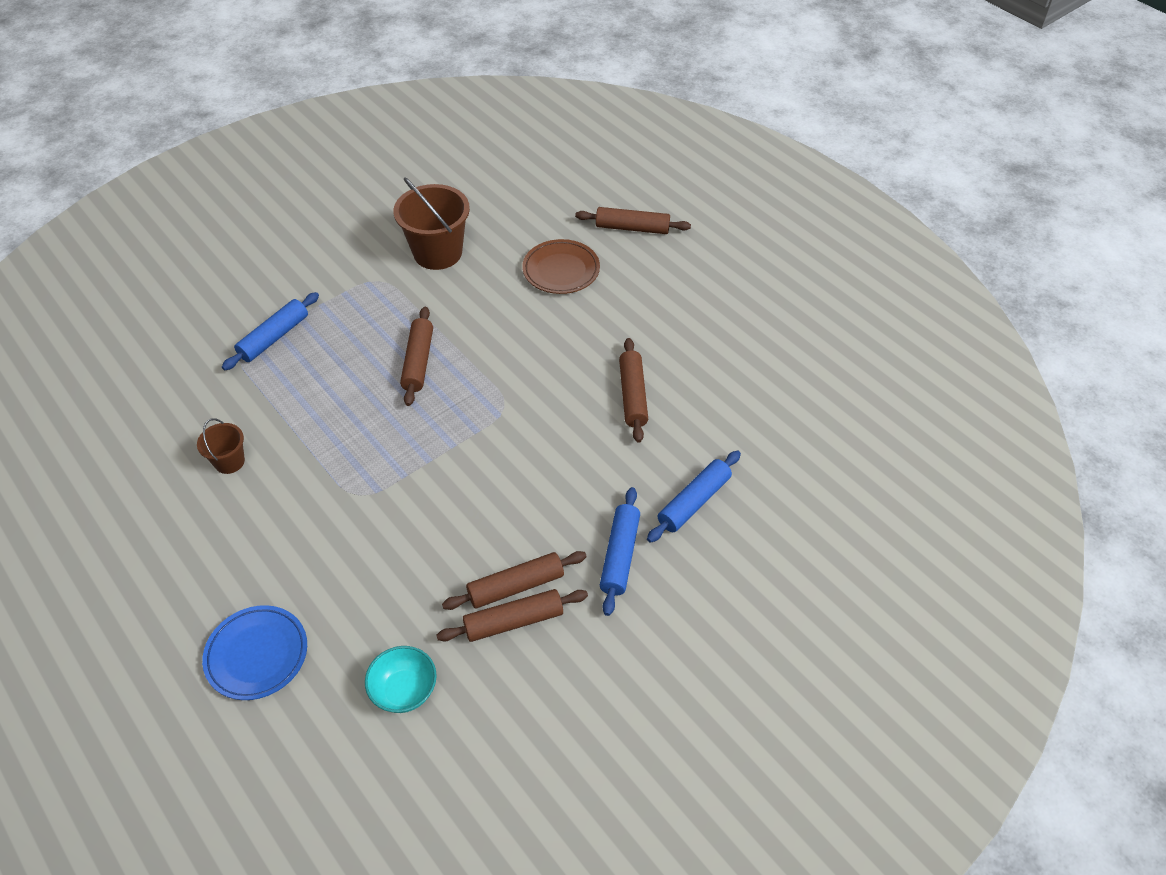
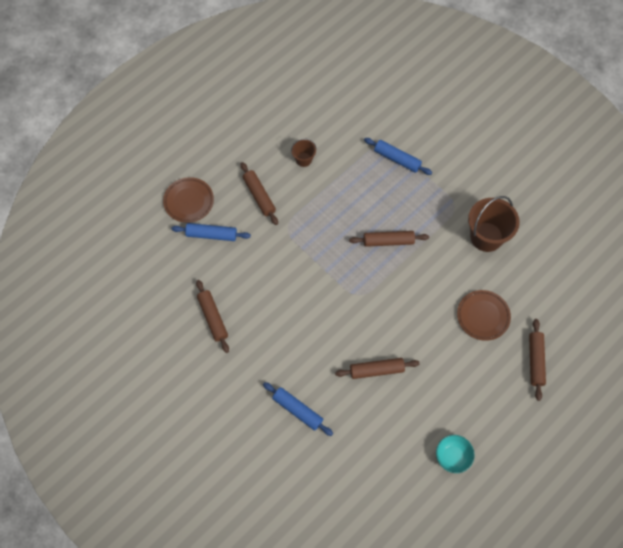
camera: 85 degrees right, 15 degrees up
blue plate [202,605,307,700] -> brown plate [163,177,214,223]
turquoise bowl [365,646,437,713] -> turquoise bowl moved to [436,435,475,473]
brown rolling pin [442,551,587,610] -> brown rolling pin moved to [241,162,278,225]
blue rolling pin [600,487,640,616] -> blue rolling pin moved to [171,223,251,241]

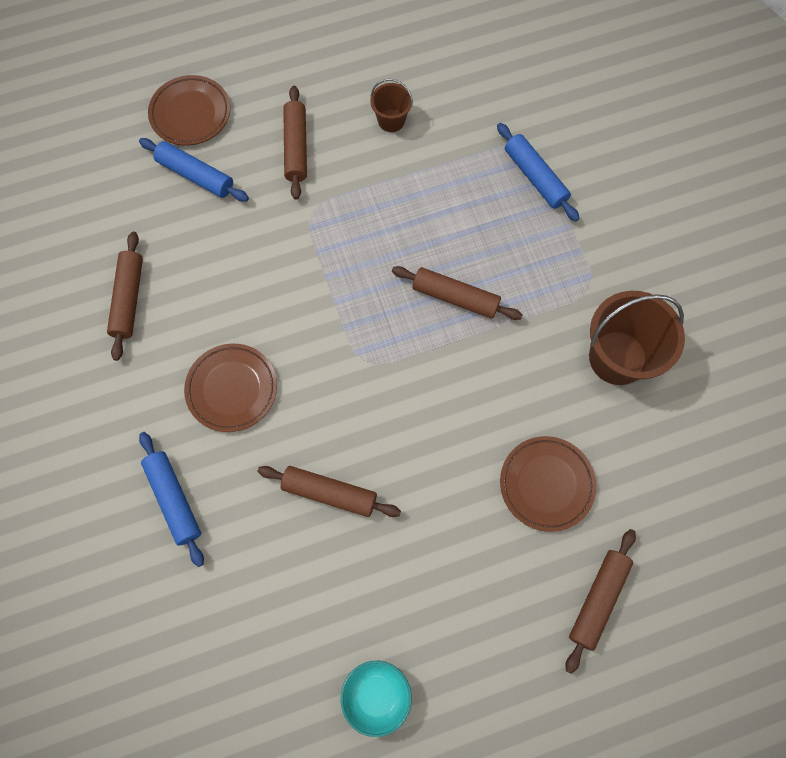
camera: 25 degrees right, 5 degrees up
none -> brown plate [184,344,277,432]

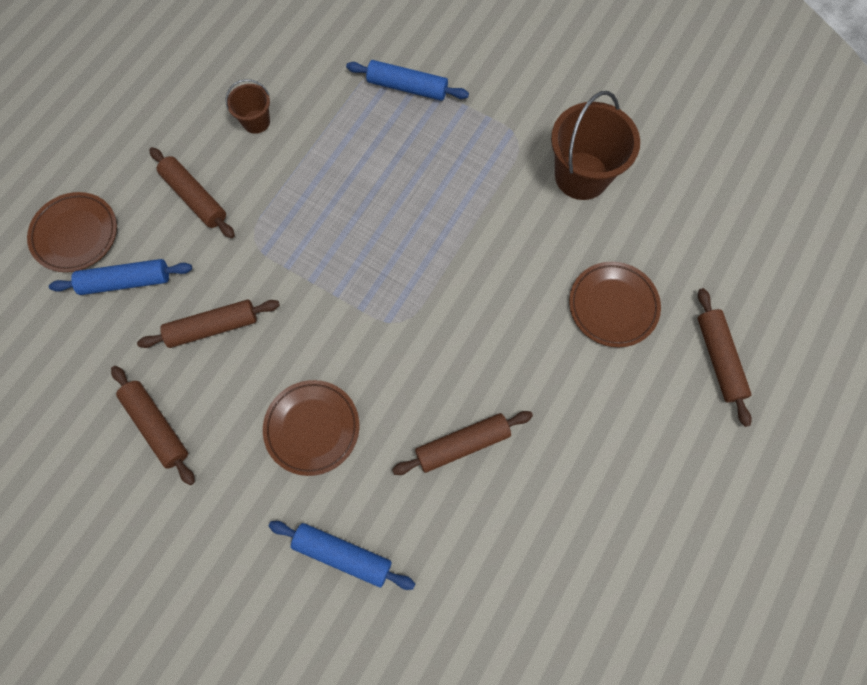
camera: 40 degrees left, 0 degrees up
turquoise bowl [341,661,412,737] -> none
brown rolling pin [392,266,522,320] -> brown rolling pin moved to [137,300,280,348]

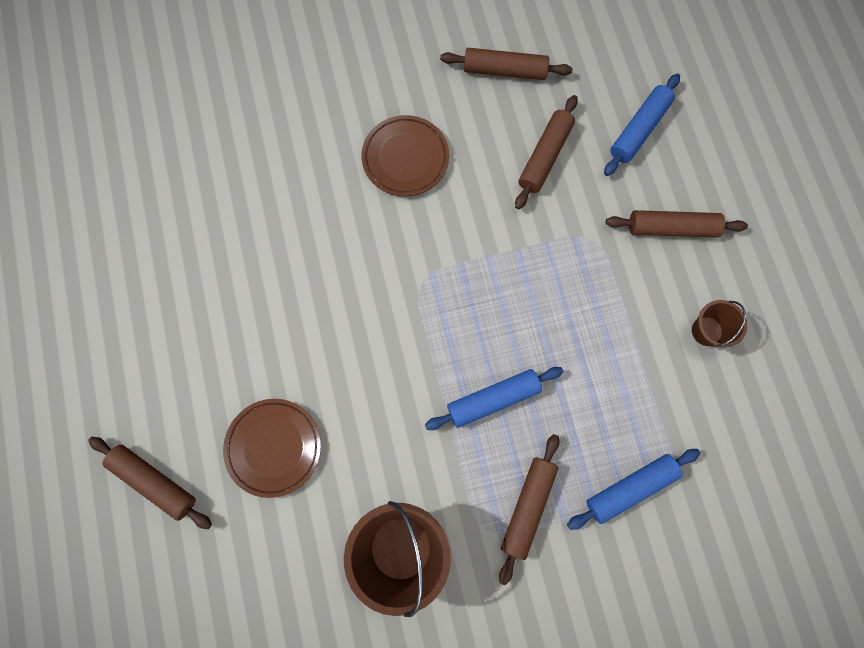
camera: 135 degrees right, 5 degrees up
brown plate [27,192,117,272] -> none
blue rolling pin [269,521,415,590] -> blue rolling pin moved to [425,367,563,430]
brown rolling pin [392,411,533,475] -> brown rolling pin moved to [499,434,559,585]

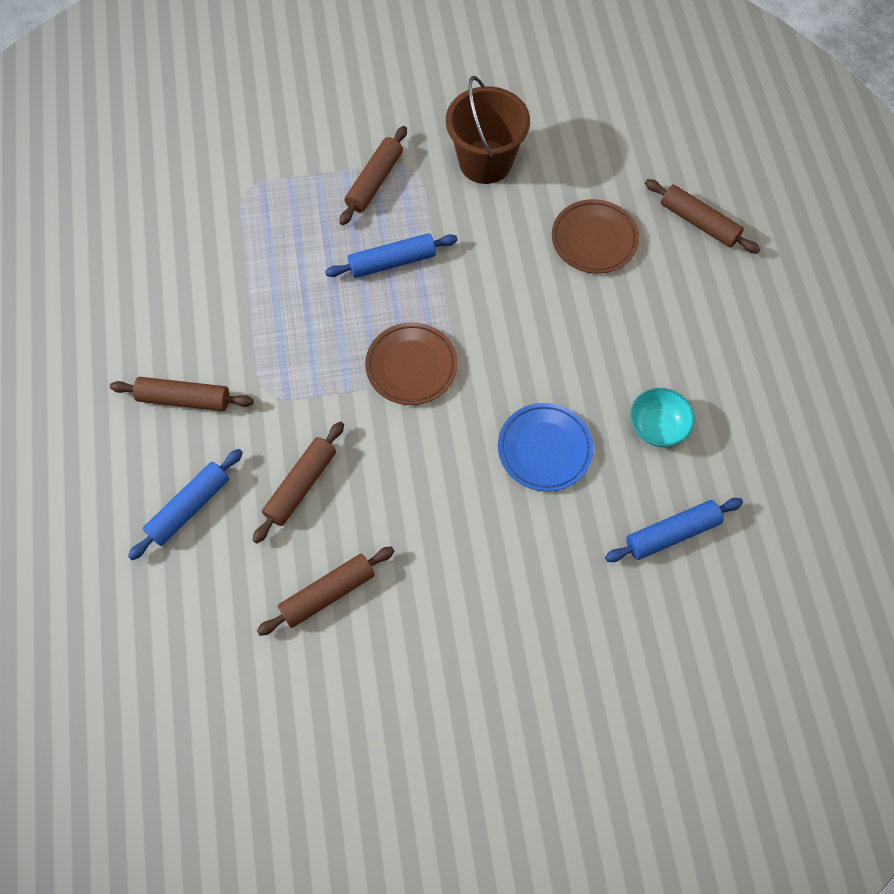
camera: 175 degrees left, 10 degrees down
brown plate [361,115,449,196] -> brown plate moved to [365,322,457,405]
brown rolling pin [440,48,573,80] -> brown rolling pin turned 45 degrees counterclockwise [257,546,394,636]
blue rolling pin [567,449,700,530] -> blue rolling pin moved to [605,498,743,562]
brown bucket [692,300,747,348] -> none
none -> blue plate [498,403,593,491]
none -> turquoise bowl [630,388,695,447]

